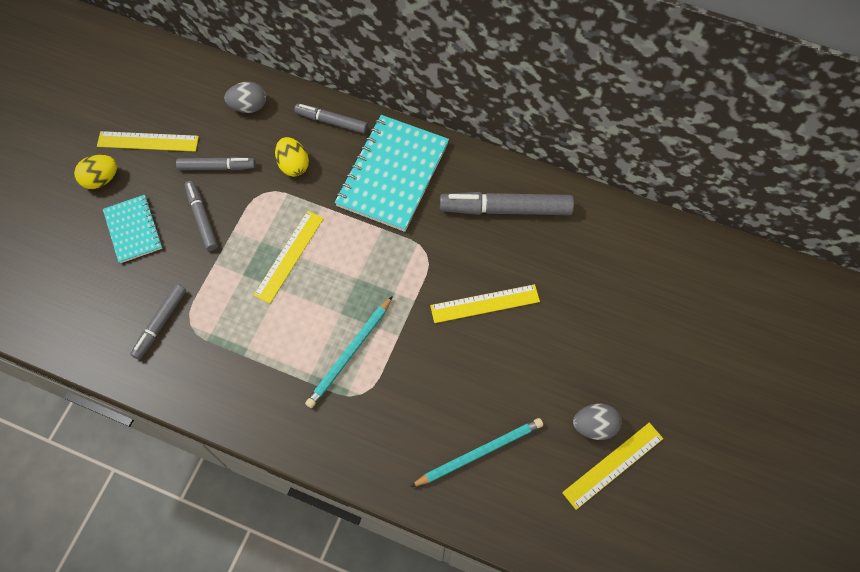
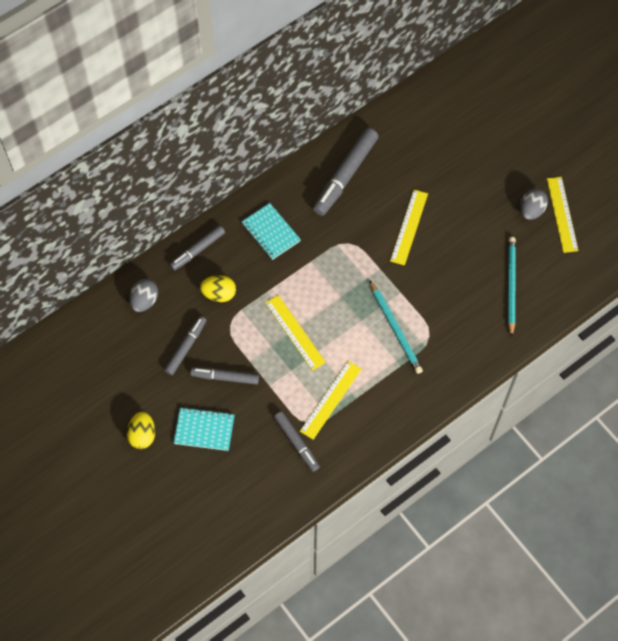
camera: 60 degrees left, 0 degrees up
yellow ruler [97,131,199,152] -> yellow ruler moved to [300,361,361,440]
turquoise notebook [334,115,449,232] -> turquoise notebook [242,203,301,260], size x0.56

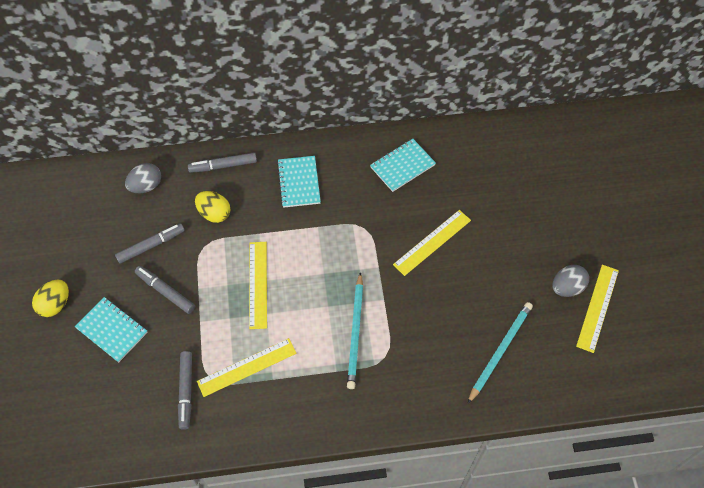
camera: 30 degrees right, 5 degrees down
grey marker [313,128,379,216] -> turquoise notebook [370,139,436,192]

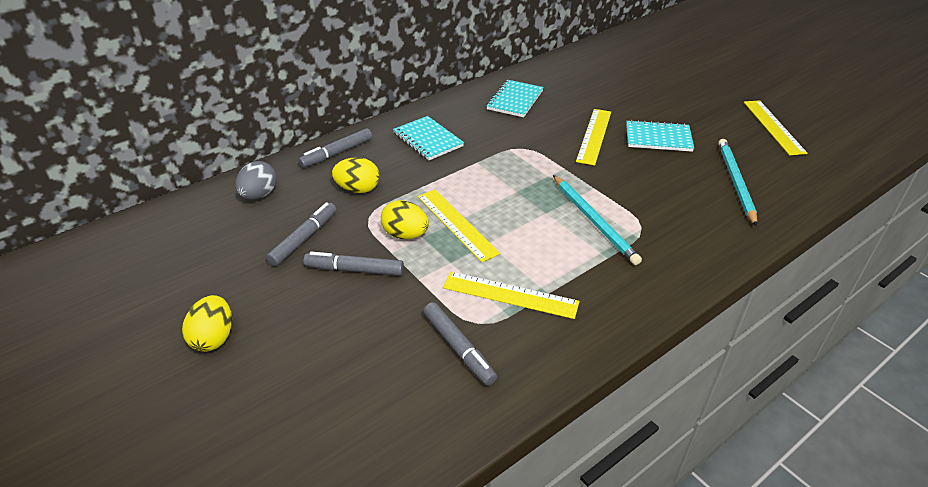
camera: 30 degrees left, 20 degrees down
turquoise notebook [75,297,148,363] -> turquoise notebook moved to [626,120,694,152]
yellow ruler [197,338,297,397] -> yellow ruler turned 75 degrees clockwise [443,272,580,319]
grey egg [552,265,589,297] -> none
none -> yellow egg [381,200,429,239]

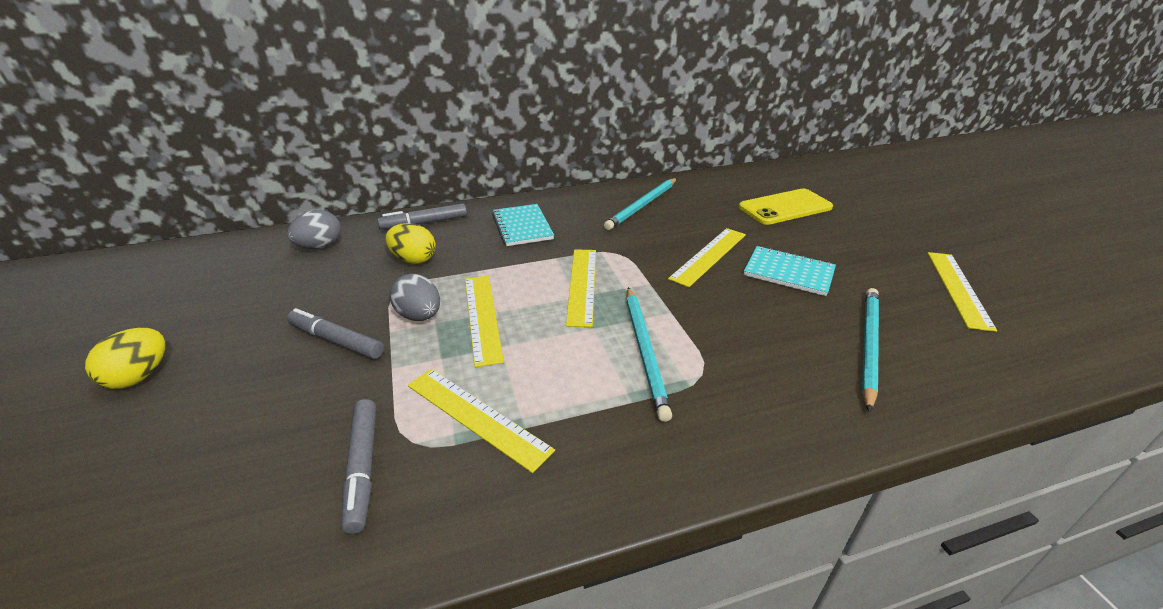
camera: 20 degrees right, 5 degrees down
grey marker [266,202,336,266] -> none
yellow egg [381,200,429,239] -> grey egg [390,274,440,321]
turquoise notebook [486,80,544,117] -> turquoise pencil [604,178,677,230]
none -> yellow ruler [566,249,596,327]
none -> yellow phone [739,189,833,225]

